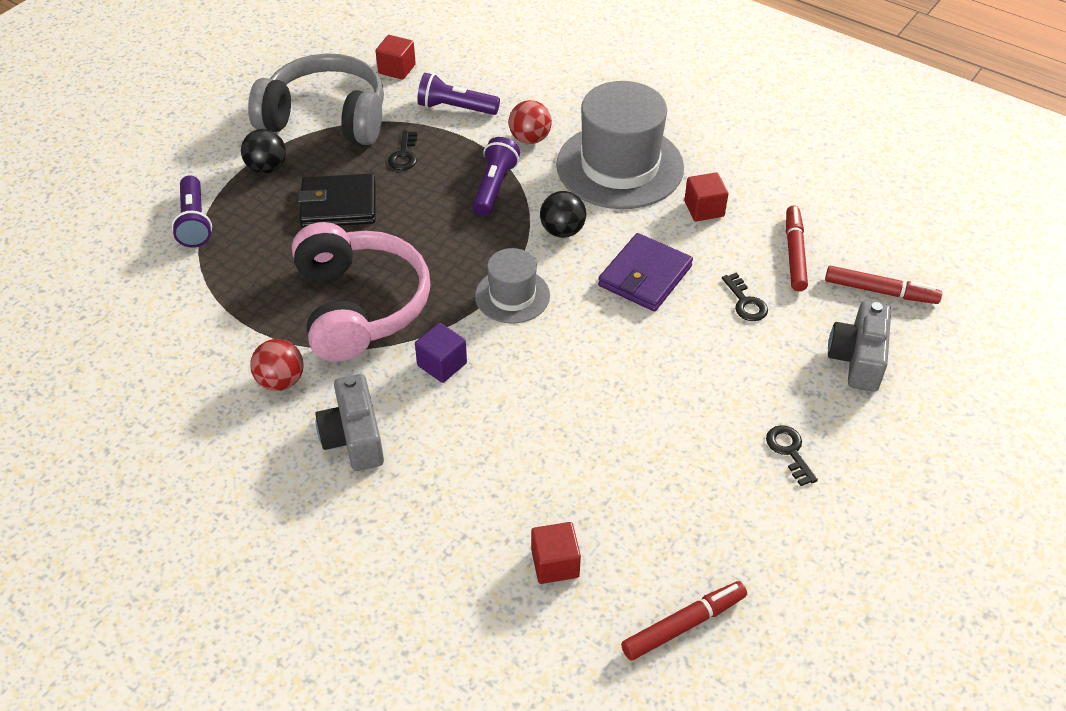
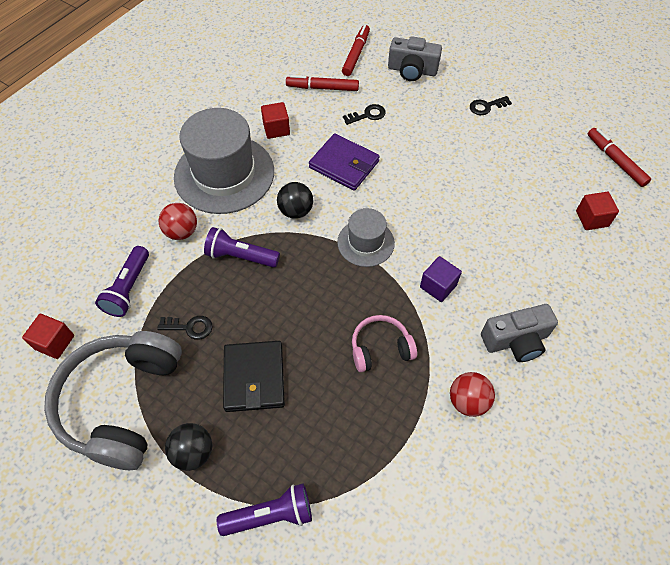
camera: 90 degrees left, 10 degrees up
pink headphones [292,222,430,362] -> pink headphones [352,315,417,372], size x0.50

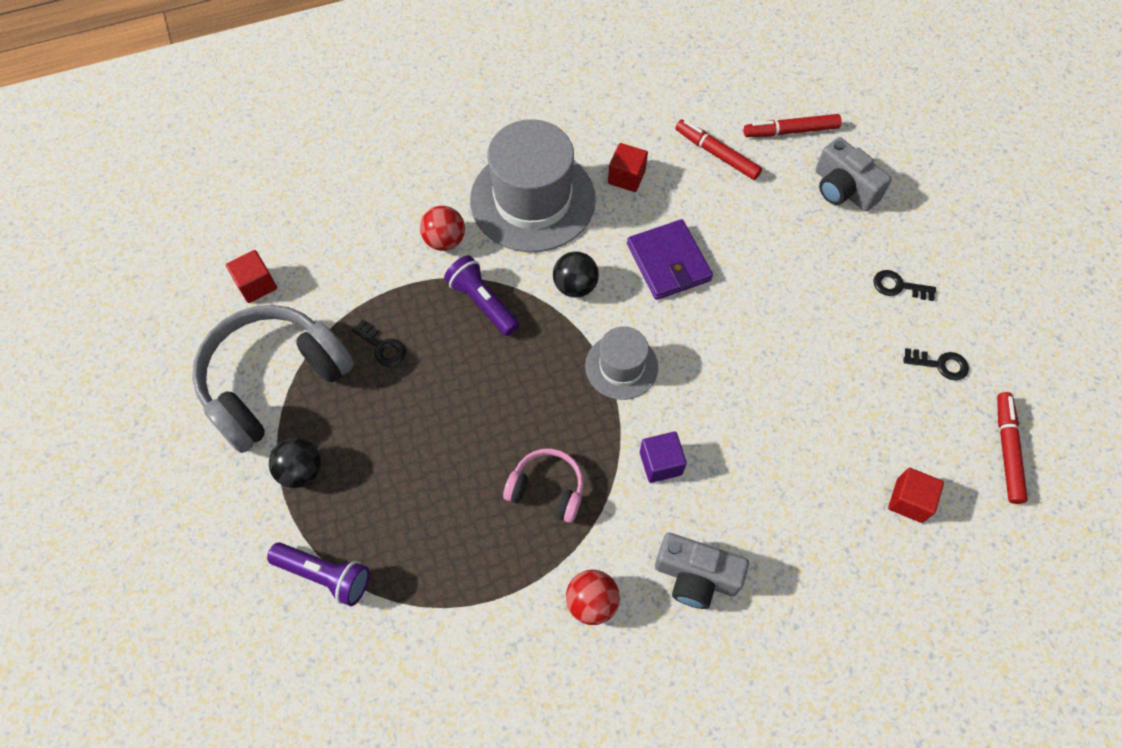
camera: 35 degrees right, 5 degrees up
purple flashlight [95,246,149,317] -> none
black wallet [223,341,285,412] -> none
red marker [342,25,370,76] -> red marker turned 150 degrees counterclockwise [744,114,842,137]
black key [343,104,386,125] -> black key moved to [903,348,969,380]

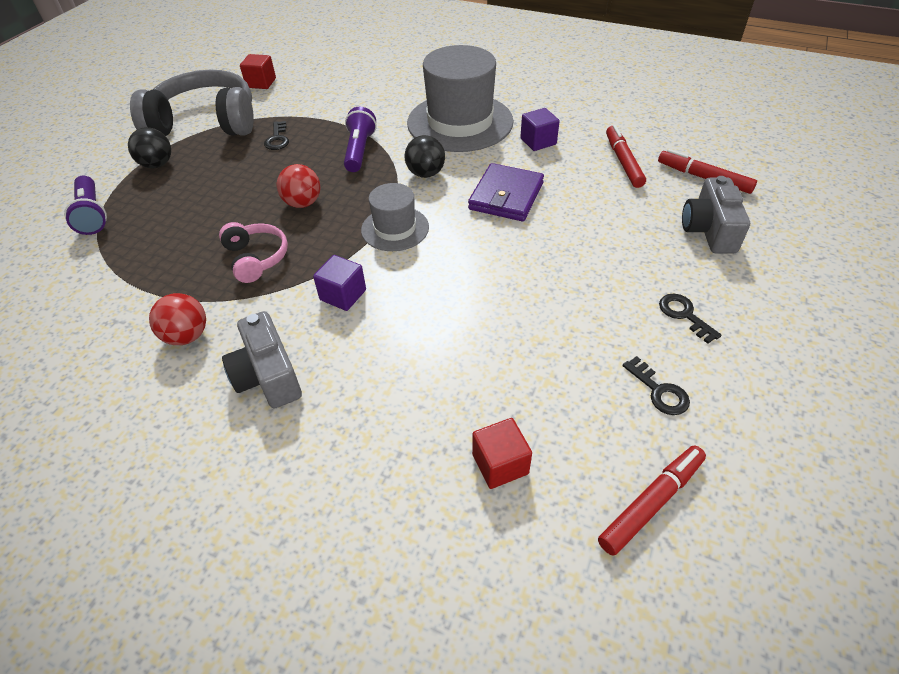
camera: 45 degrees right, 15 degrees down
red ball [420,206,465,251] -> red ball moved to [277,164,320,208]
red cube [608,143,648,192] -> purple cube [520,108,560,151]

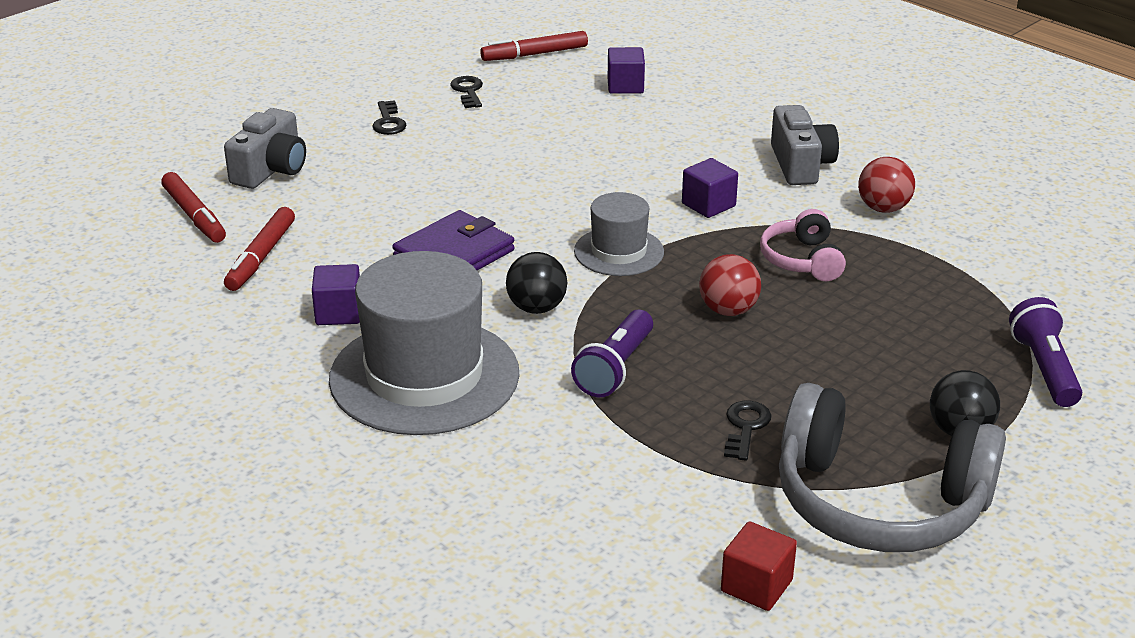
camera: 160 degrees left, 15 degrees down
red cube [472,418,532,489] -> purple cube [608,47,645,94]

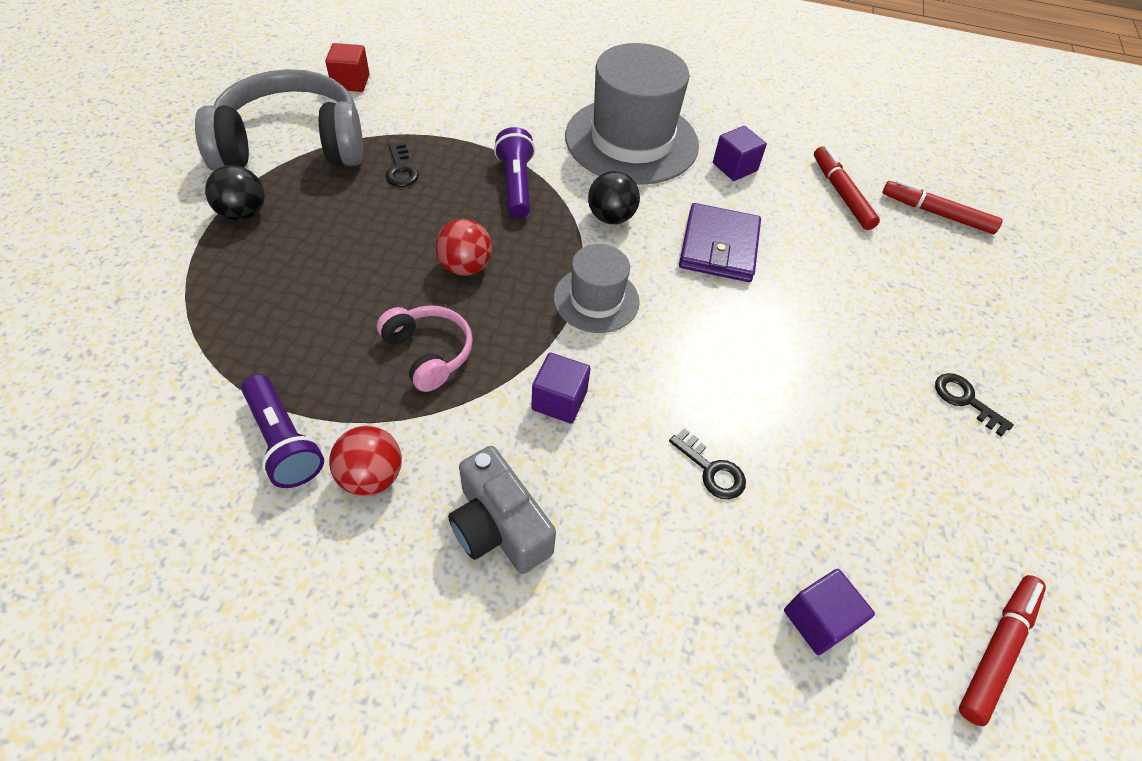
camera: 145 degrees right, 20 degrees up
grey camera [224,108,306,189] -> none
black key [450,76,483,108] -> black key moved to [669,428,746,499]
purple flashlight [1009,297,1082,407] -> purple flashlight moved to [242,374,324,488]

